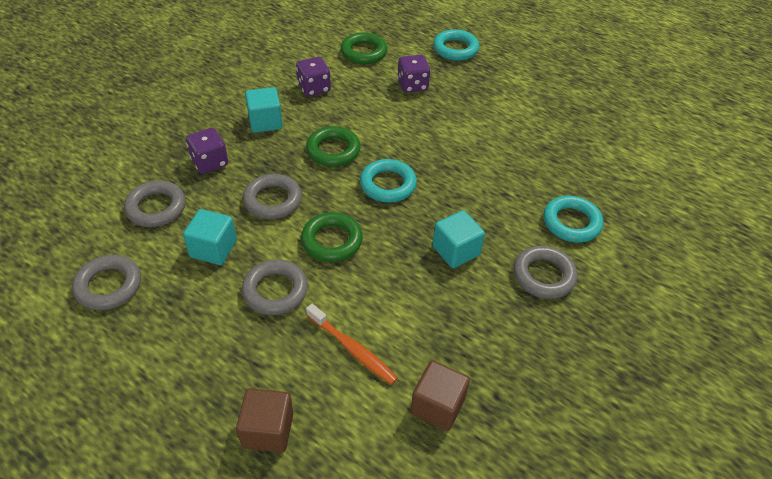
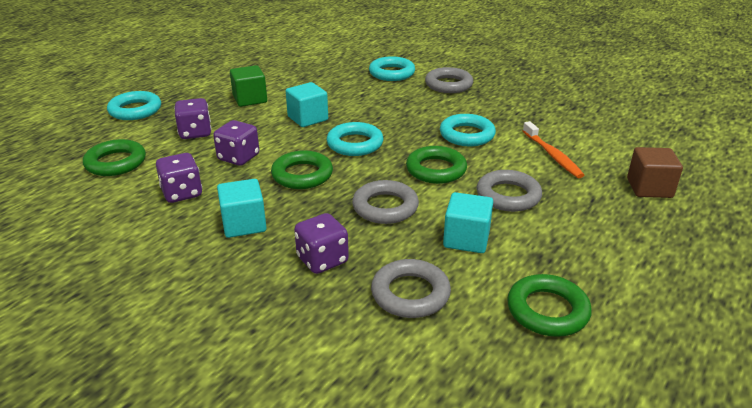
camera: 90 degrees left, 15 degrees down
grey ring [72,255,141,310] -> green ring [507,274,592,337]
orange toothbrush [306,304,398,385] -> orange toothbrush turned 120 degrees clockwise [523,121,584,178]
brown cube [411,361,470,431] -> none
turquoise cube [432,210,485,268] -> turquoise cube moved to [286,82,328,127]
none -> purple dice [213,120,259,166]
none -> green cube [230,65,267,107]
none -> turquoise ring [440,114,496,146]

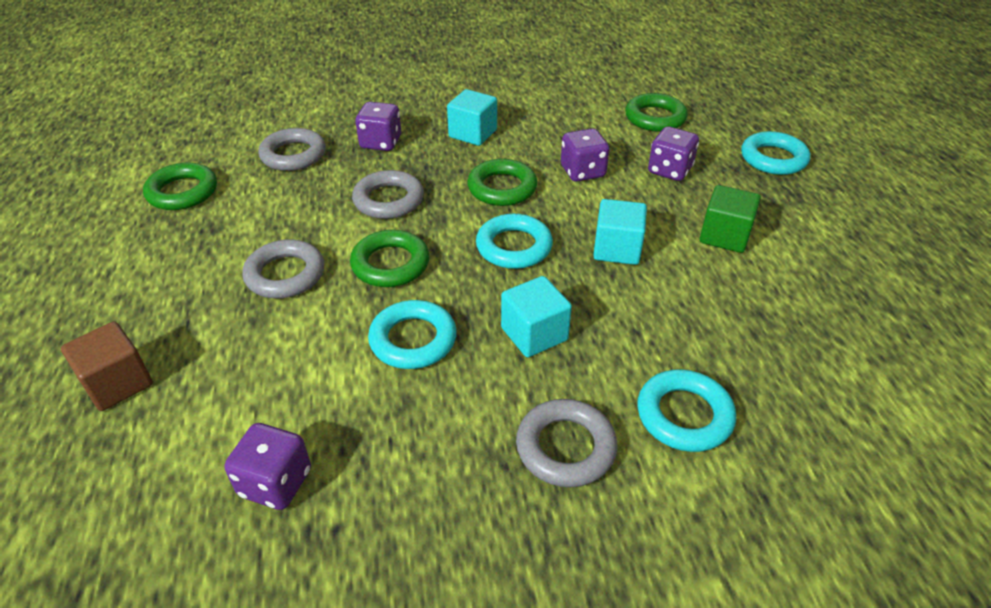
camera: 135 degrees right, 10 degrees up
purple dice [156,153,202,203] -> purple dice moved to [225,423,311,510]
turquoise cube [443,192,493,253] -> turquoise cube moved to [501,276,572,357]
orange toothbrush [523,121,584,178] -> none

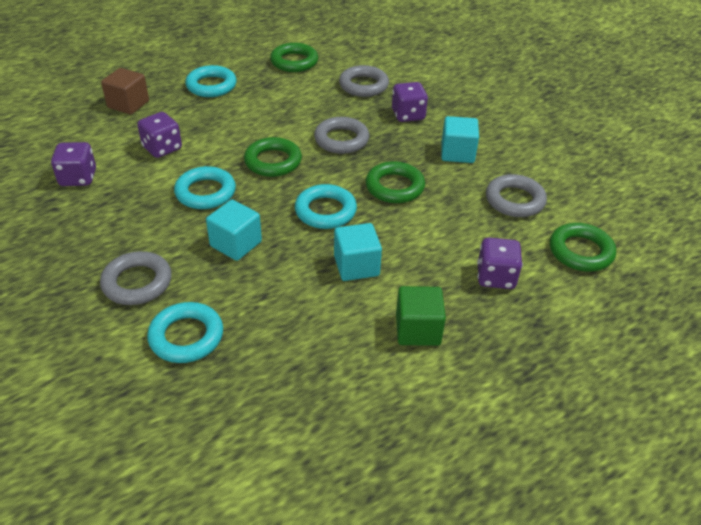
camera: 65 degrees right, 0 degrees up
grey ring [242,239,324,298] -> grey ring moved to [486,174,547,217]
purple dice [561,129,610,182] -> purple dice moved to [137,112,182,158]
turquoise ring [741,131,810,175] -> turquoise ring moved to [185,65,236,97]

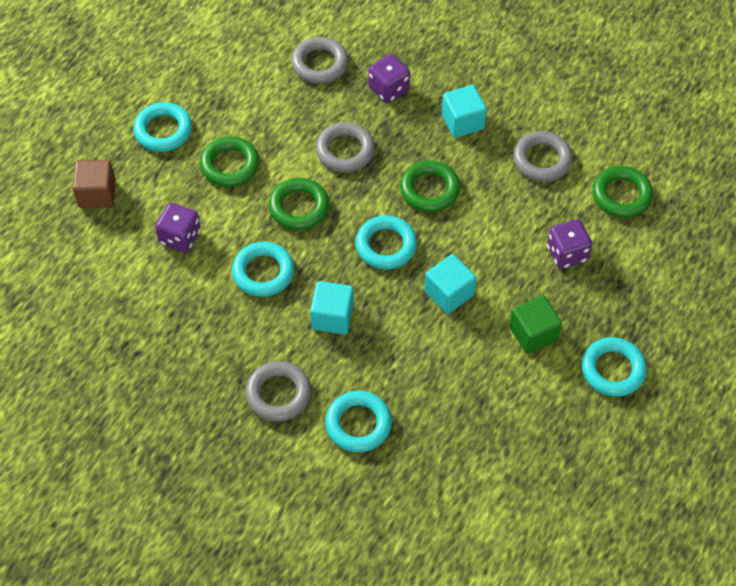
camera: 25 degrees left, 15 degrees up
purple dice [51,142,96,186] -> none
green ring [270,43,318,72] -> green ring moved to [200,136,259,187]
none -> turquoise ring [581,337,647,397]

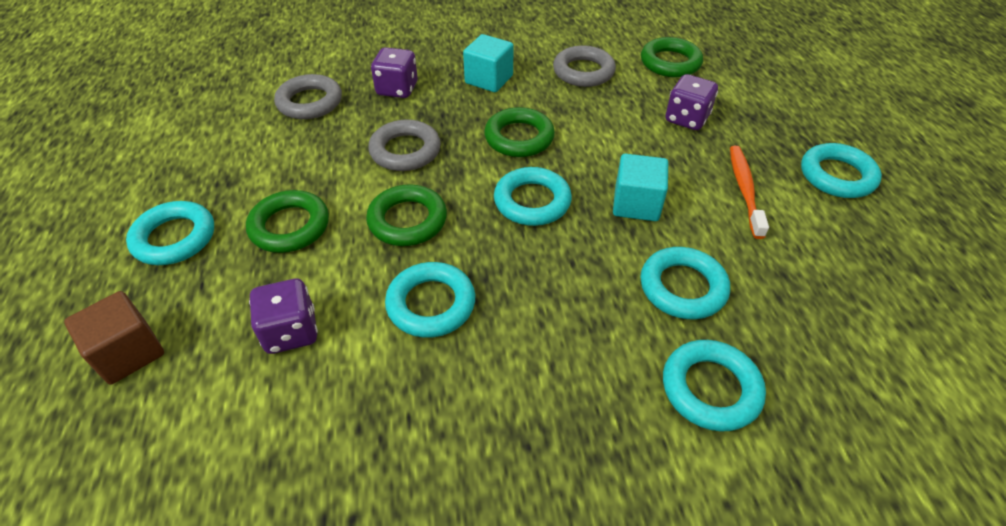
camera: 40 degrees left, 10 degrees down
grey ring [245,361,311,422] -> none
turquoise cube [310,281,354,334] -> none
green cube [509,295,562,354] -> orange toothbrush [730,146,769,239]
none -> turquoise ring [640,247,730,319]

